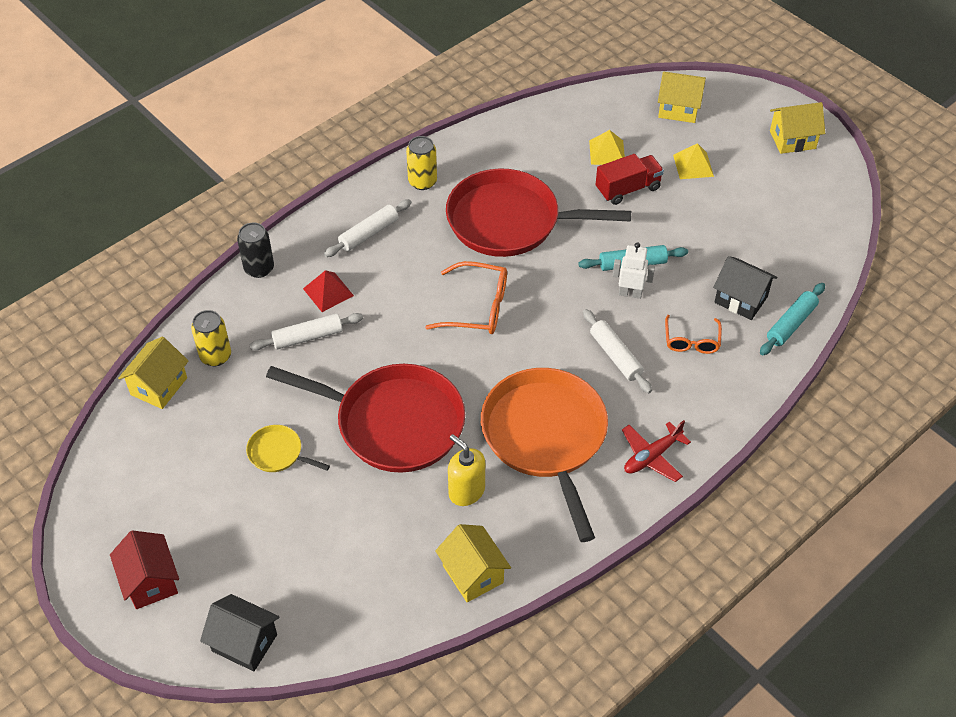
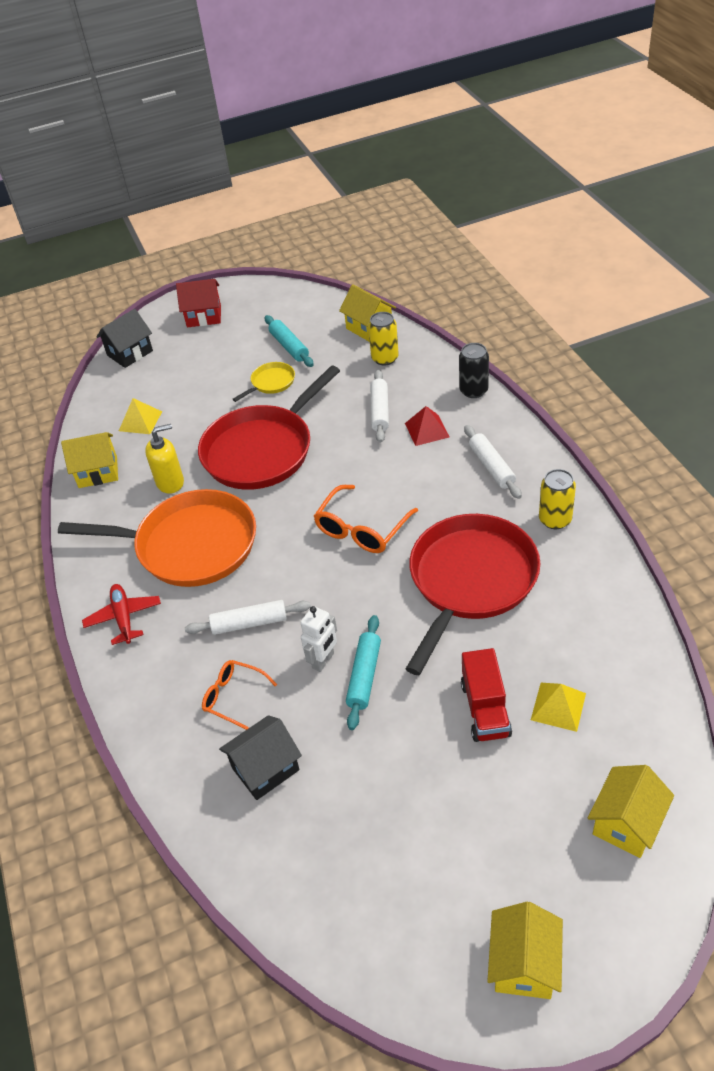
camera: 115 degrees right, 5 degrees down
yellow pyramid [673,143,714,179] -> yellow pyramid moved to [119,398,162,434]
turquoise rolling pin [760,283,825,356] -> turquoise rolling pin moved to [265,315,314,367]

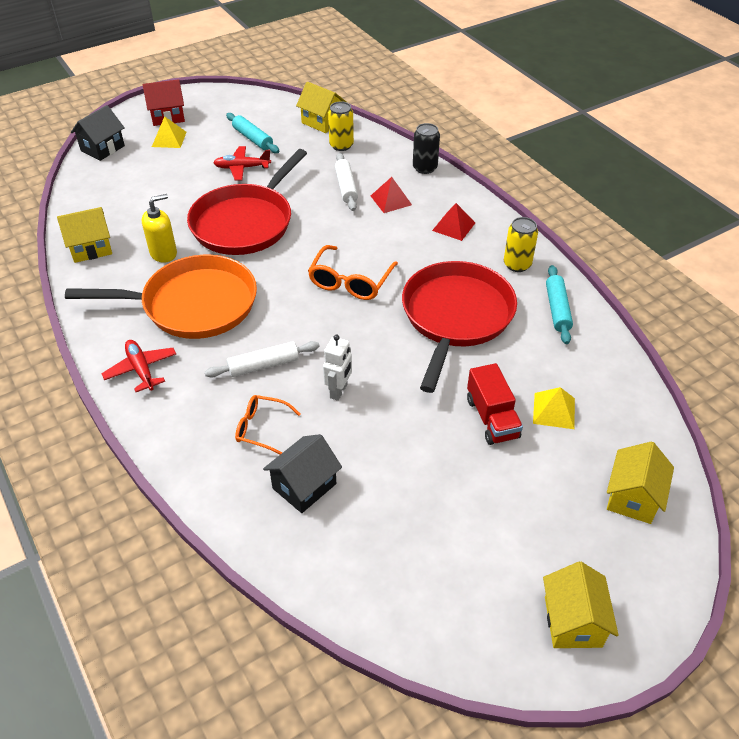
camera: 15 degrees left, 0 degrees up
yellow pyramid [119,398,162,434] -> yellow pyramid moved to [152,116,187,148]
yellow pan [233,362,295,402] -> red plane [213,146,271,181]
turquoise rolling pin [346,615,381,730] -> turquoise rolling pin moved to [546,265,573,344]
white rolling pin [464,425,522,499] -> red pyramid [432,203,475,241]

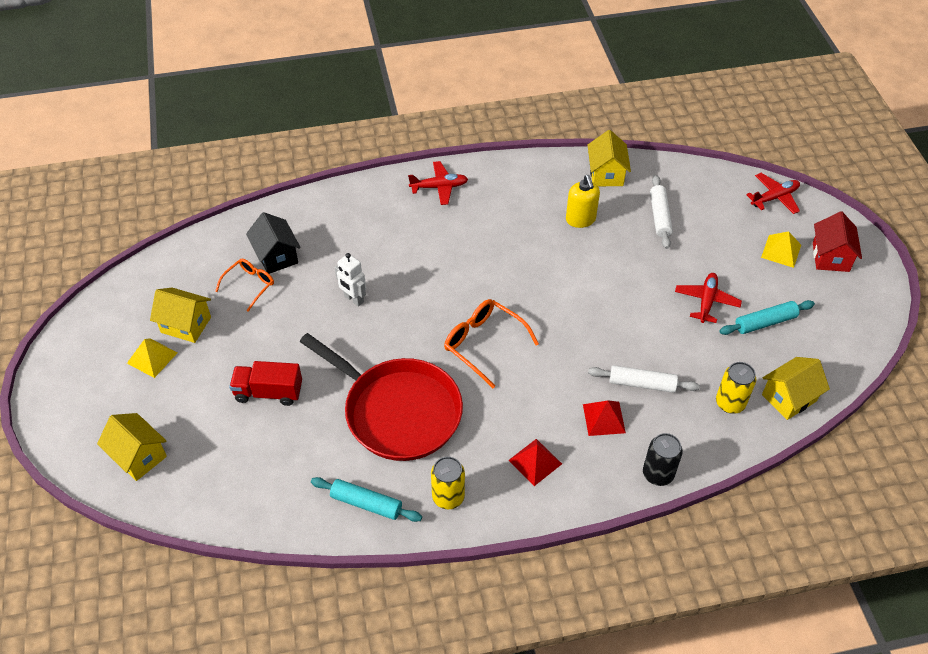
camera: 110 degrees right, 5 degrees up
orange pan [65,255,257,339] -> none
black house [71,105,125,161] -> red plane [746,173,800,214]
red pan [187,149,307,255] -> none
white rolling pin [205,341,320,378] -> white rolling pin moved to [650,175,673,249]
orange glasses [235,395,300,454] -> orange glasses moved to [215,259,274,312]
yellow pyramid [533,387,575,429] -> yellow pyramid moved to [127,338,177,378]
yellow house [543,562,619,648] -> yellow house moved to [150,288,211,343]

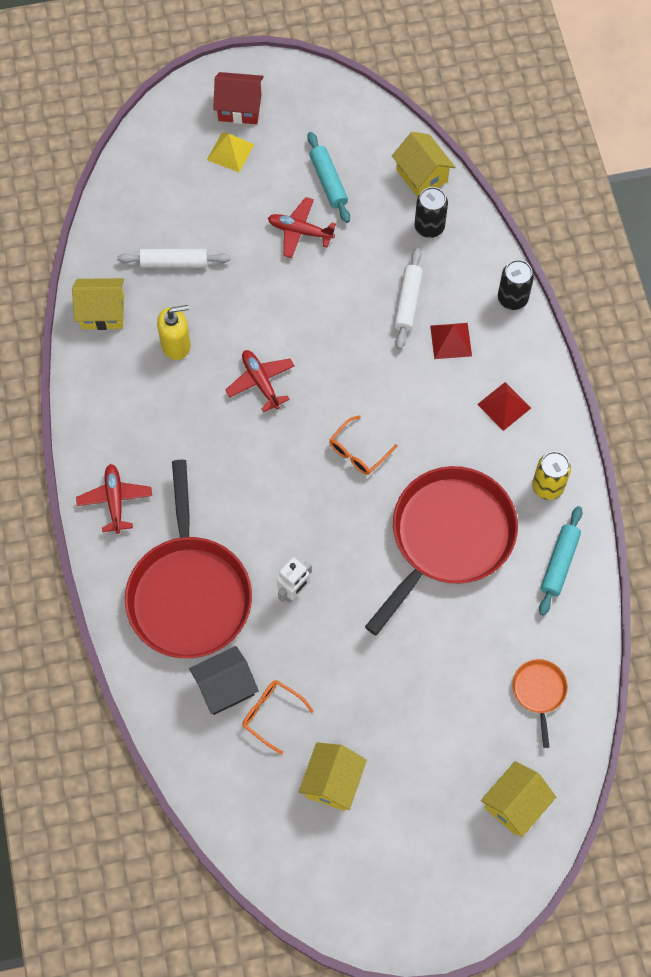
camera: 90 degrees left, 15 degrees up
yellow pyramid [127,338,177,378] -> none
red truck [229,361,302,406] -> none
orange glasses [444,299,539,388] -> orange glasses [329,415,397,475], size x0.65
yellow can [716,362,756,414] -> black can [415,187,448,238]
red plane [746,173,800,214] -> red plane moved to [225,350,295,412]
none -> red pan [125,460,252,658]
none -> orange pan [512,659,568,748]

